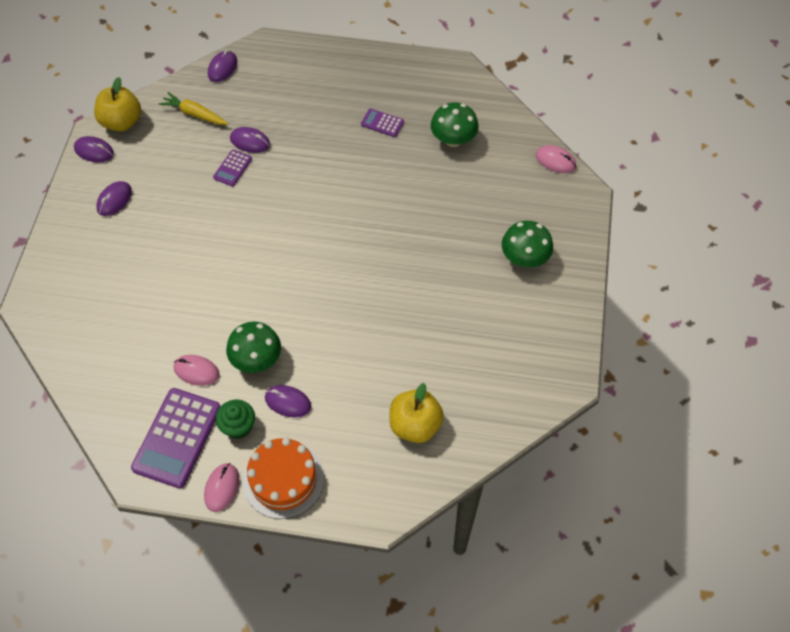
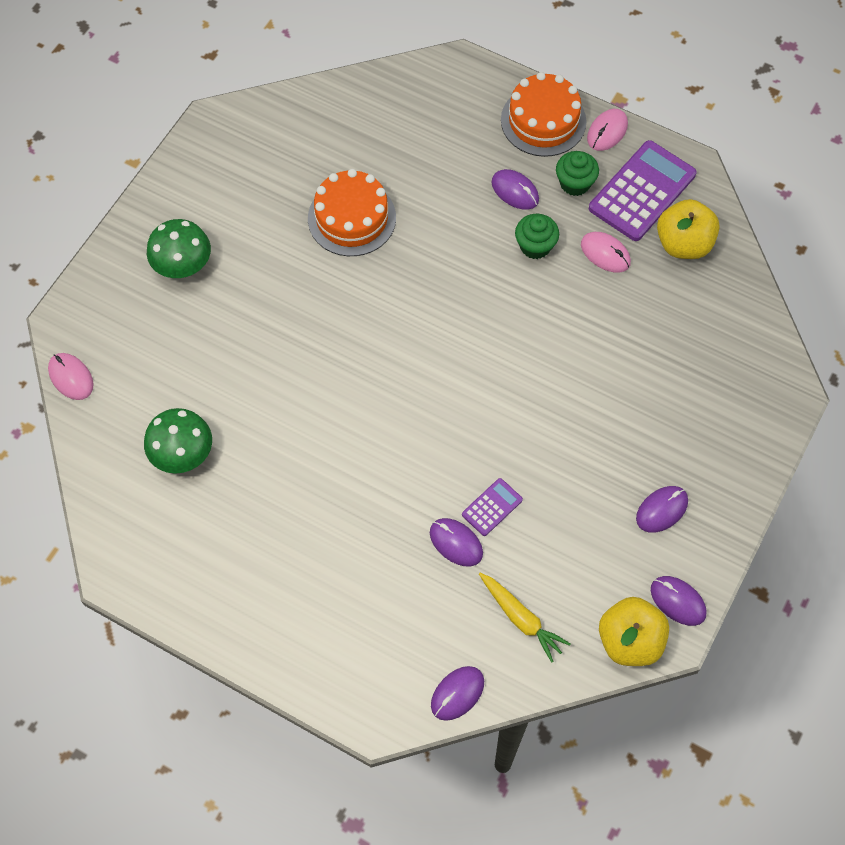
camera: 160 degrees left, 5 degrees up
green mushroom [226,322,281,373] -> green cupcake [515,214,559,259]
purple calculator [361,108,404,137] -> none
yellow apple [389,383,444,443] -> yellow apple moved to [657,199,720,259]
none -> orange cake [308,169,396,256]

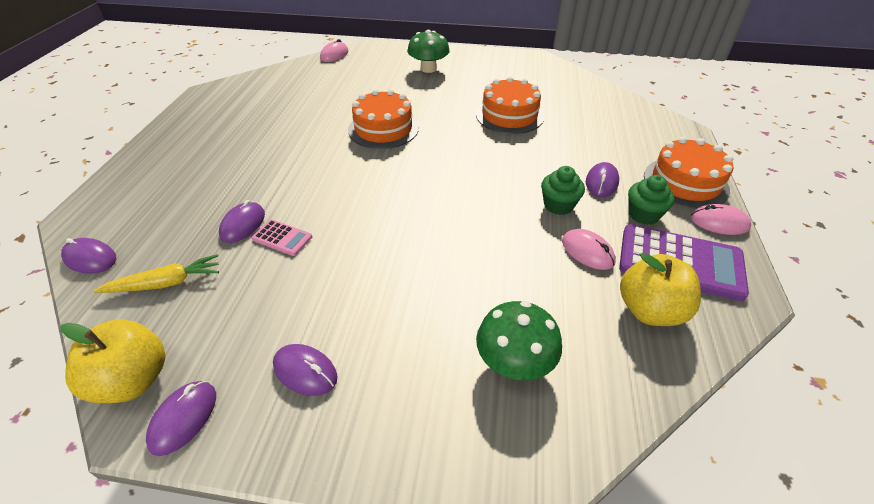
camera: 70 degrees right, 20 degrees down
green mushroom [144,408,212,474] -> green mushroom moved to [476,301,562,380]
purple calculator [462,478,523,536] -> pink calculator [252,220,312,256]
yellow carrot [479,573,571,663] -> yellow carrot turned 135 degrees counterclockwise [93,254,219,293]
pink mouse [581,232,631,272] -> pink mouse turned 60 degrees counterclockwise [562,229,616,270]
none -> orange cake [348,89,419,149]

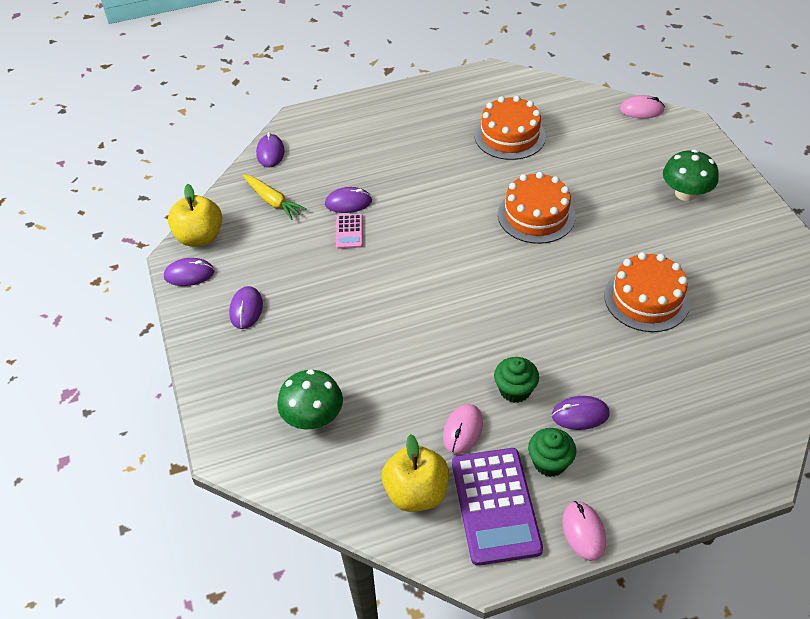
camera: 65 degrees right, 5 degrees up
orange cake [644,137,733,209] -> orange cake moved to [475,96,546,160]

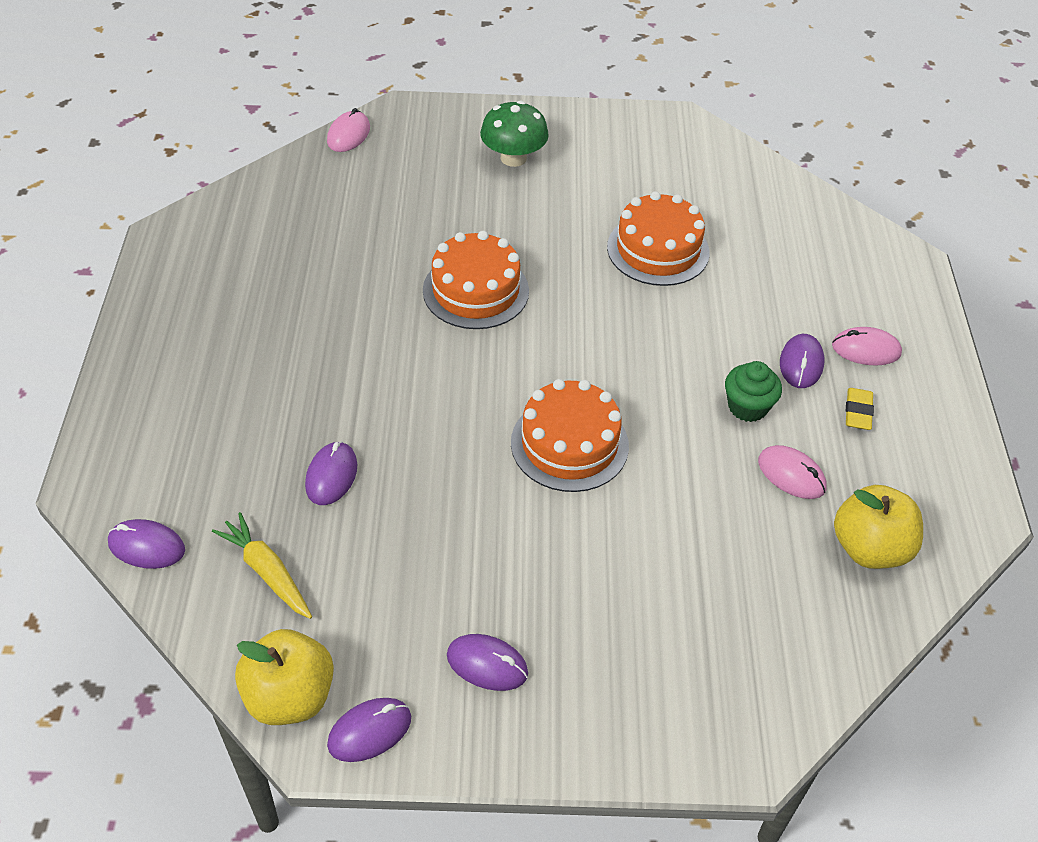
camera: 75 degrees left, 0 degrees up
purple mouse [164,258,214,286] -> purple mouse turned 45 degrees clockwise [327,698,411,762]
yellow carrot [242,174,306,220] -> yellow carrot turned 105 degrees counterclockwise [212,512,312,619]
green mushroom [277,369,343,430] -> none
pink calculator [336,214,363,249] -> none
purple calculator [452,448,543,566] -> none
orange cake [475,96,546,160] -> orange cake moved to [511,379,629,492]
green cupcake [528,428,576,477] -> yellow eraser [846,388,874,430]
pink mouse [562,501,606,561] -> pink mouse moved to [832,327,902,366]

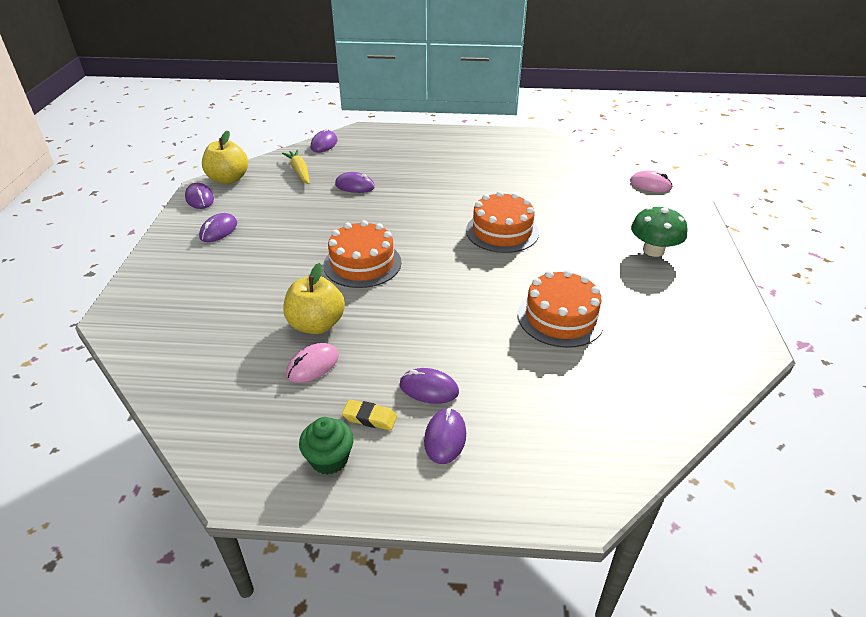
camera: 95 degrees right, 10 degrees down
yellow carrot [212,512,312,619] -> yellow carrot turned 75 degrees counterclockwise [282,150,310,184]
green cupcake [725,361,782,422] -> green cupcake moved to [299,417,354,475]
pink mouse [832,327,902,366] -> purple mouse [424,408,466,464]
yellow apple [834,485,923,569] -> yellow apple moved to [284,263,345,334]

